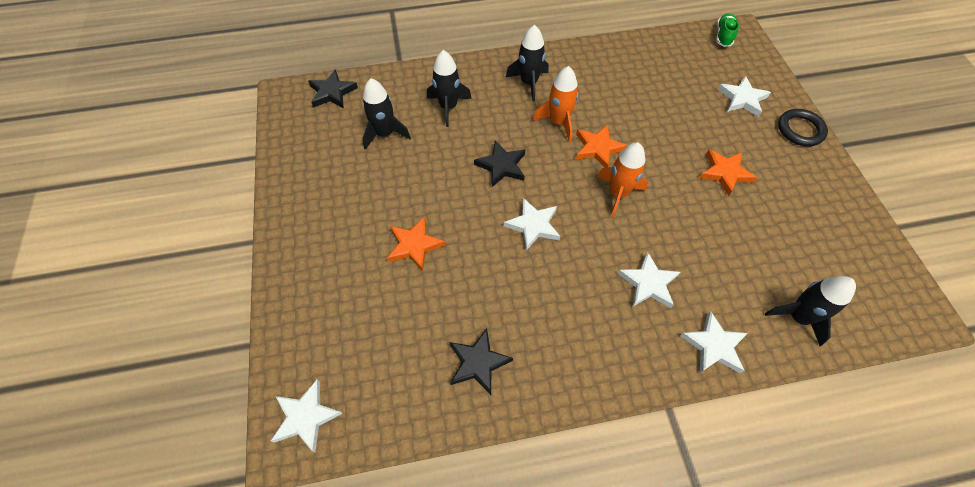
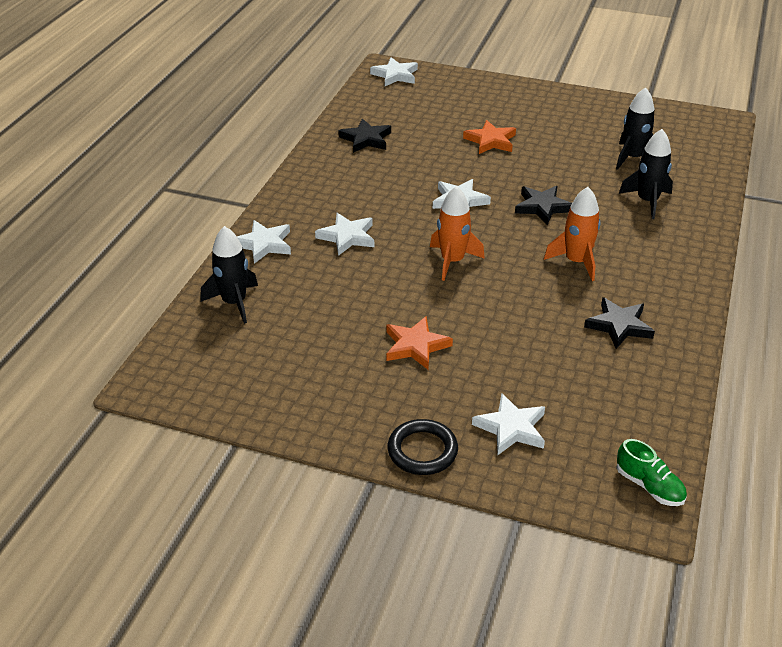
camera: 120 degrees right, 20 degrees down
black star [308,69,358,109] -> black star moved to [584,297,655,349]
black rocket [506,25,548,101] -> none
orange star [576,124,627,168] -> none

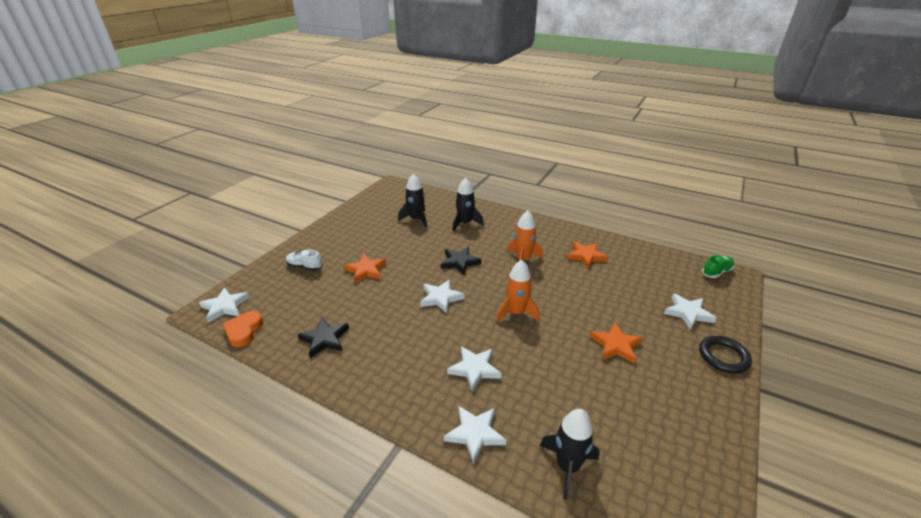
camera: 80 degrees left, 5 degrees down
black star [584,297,655,349] -> orange star [566,242,608,269]
none -> orange heart [223,311,264,347]
none -> white shoe [286,249,322,271]

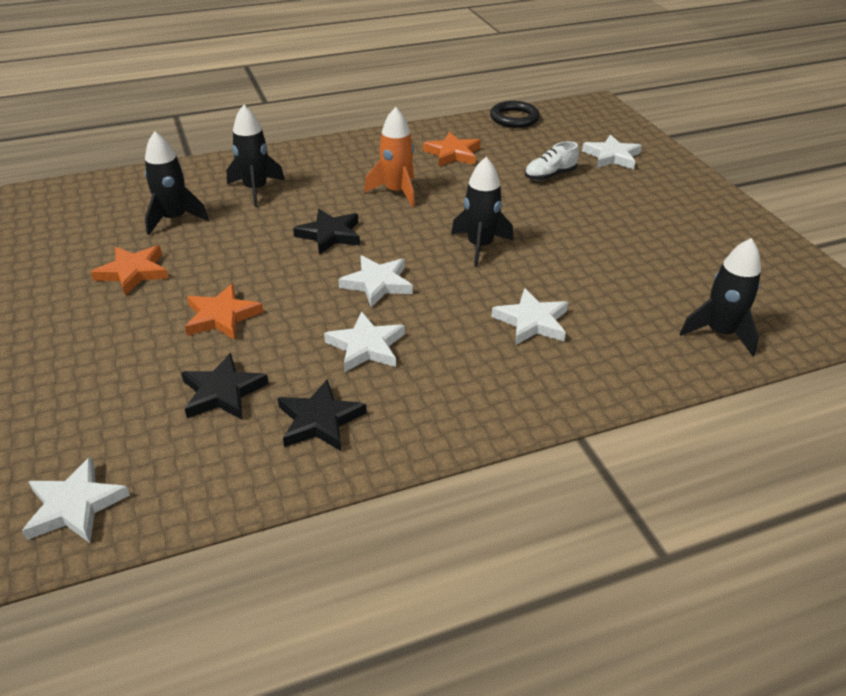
camera: 50 degrees left, 5 degrees up
orange heart [223,311,264,347] -> none
white shoe [286,249,322,271] -> white shoe moved to [525,141,579,180]
white star [444,406,506,464] -> white star moved to [324,311,405,373]
orange rocket [496,260,540,322] -> black rocket [451,157,514,267]
orange star [590,323,642,364] -> orange star moved to [91,245,168,296]
black ring [699,336,752,374] -> black ring moved to [490,101,540,128]
green shoe [702,255,734,278] -> none
none -> black star [181,353,269,419]

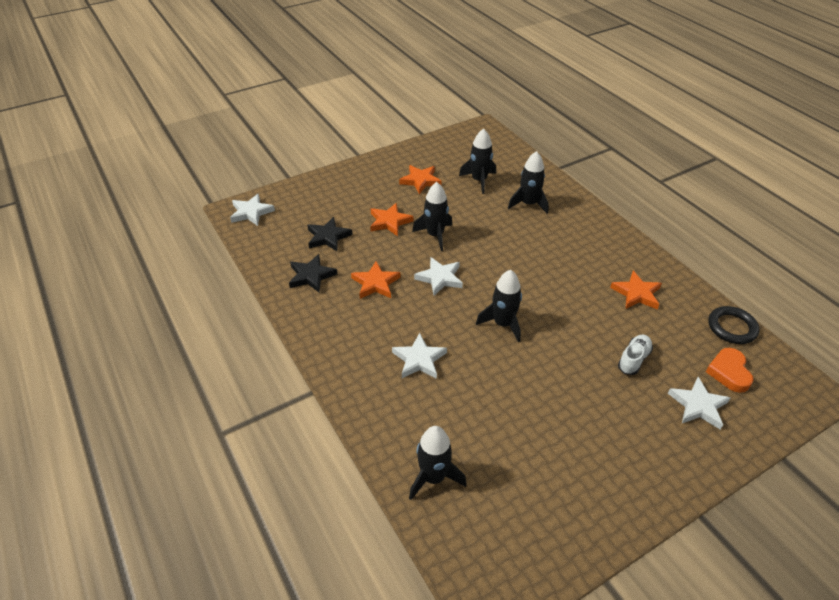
camera: 80 degrees right, 5 degrees up
black star [293,209,360,255] -> none
white star [324,311,405,373] -> orange star [351,261,401,299]
orange rocket [364,107,415,207] -> none
white shoe [525,141,579,180] -> white shoe turned 75 degrees clockwise [618,335,653,375]
none -> black rocket [412,182,452,251]
none -> orange heart [706,348,754,393]

